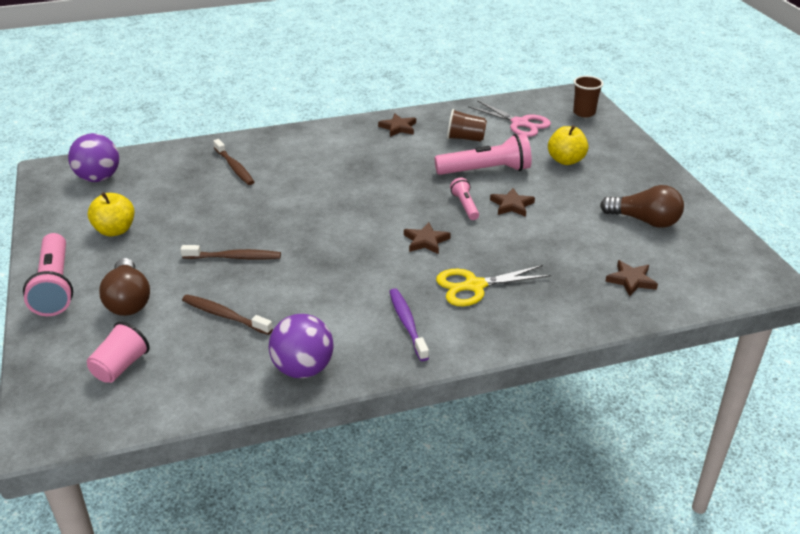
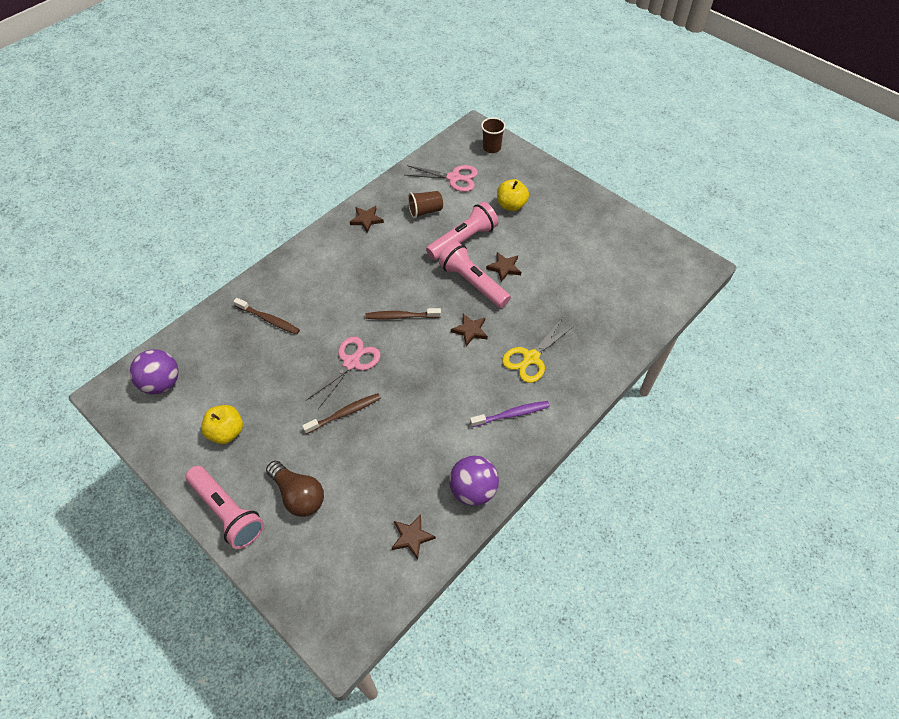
camera: 30 degrees left, 20 degrees up
pink cup [87,322,150,383] -> none
brown toothbrush [182,295,273,335] -> brown toothbrush moved to [365,308,441,319]
purple toothbrush [389,288,429,361] -> purple toothbrush turned 120 degrees clockwise [470,401,550,427]
pink flashlight [450,178,479,220] -> pink flashlight [439,241,511,308], size x1.90
brown light bulb [600,185,684,228] -> none
brown star [605,260,658,296] -> brown star moved to [392,514,436,560]
none -> pink scissors [307,336,381,409]

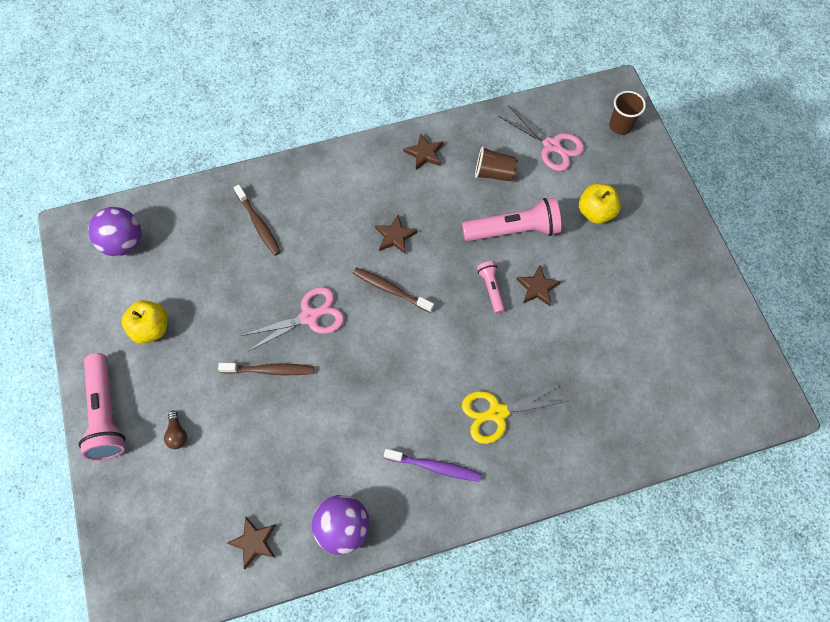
camera: 30 degrees right, 10 degrees up
brown light bulb [266,461,324,517] -> brown light bulb [164,410,187,449], size x0.50
pink flashlight [439,241,511,308] -> pink flashlight [477,261,505,314], size x0.53
brown star [451,314,488,346] -> brown star moved to [375,215,417,254]

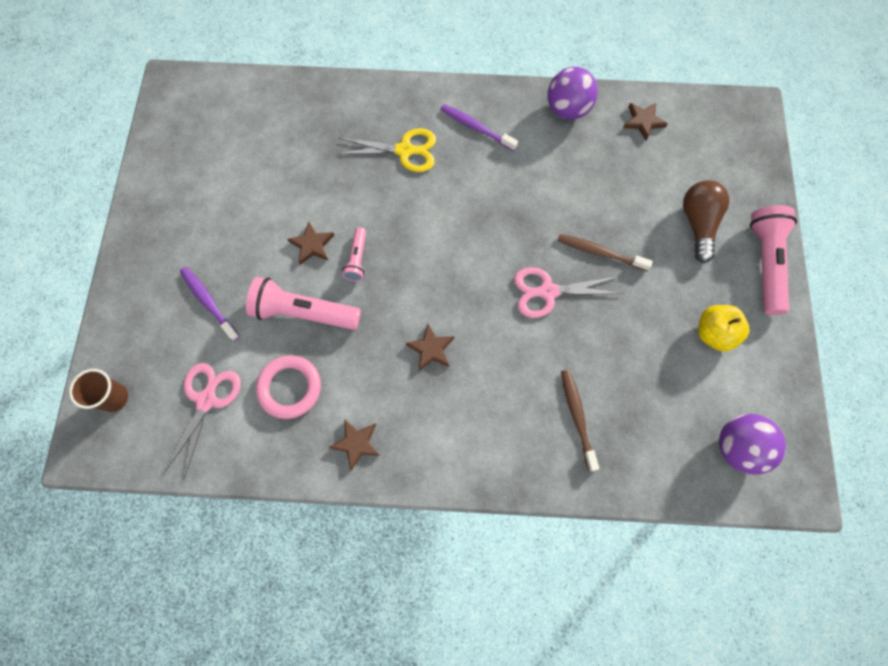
camera: 160 degrees left, 5 degrees up
brown light bulb [164,410,187,449] -> brown light bulb [683,180,730,263], size x2.01
brown toothbrush [353,267,434,313] -> none
brown cup [475,146,518,182] -> pink ring [256,355,321,419]
pink scissors [498,105,584,171] -> pink scissors turned 45 degrees clockwise [164,363,241,479]
yellow apple [579,184,621,224] -> purple toothbrush [180,267,240,341]

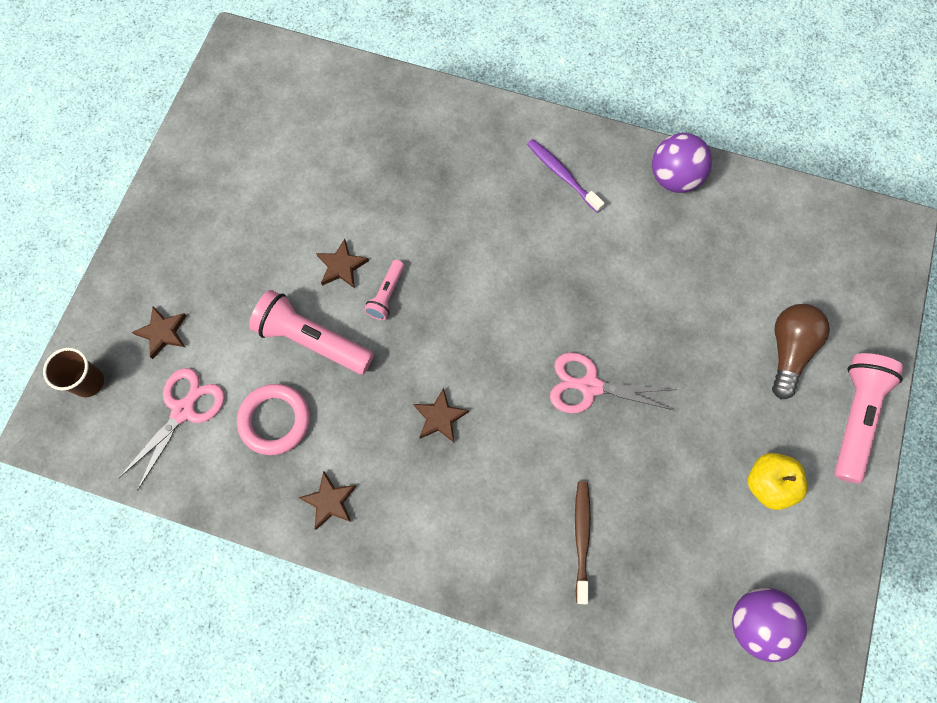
camera: 15 degrees right, 0 degrees up
purple toothbrush [180,267,240,341] -> none
yellow scissors [337,128,436,172] -> none
brown toothbrush [557,234,653,271] -> none
brown star [623,103,668,140] -> brown star moved to [132,306,186,359]

